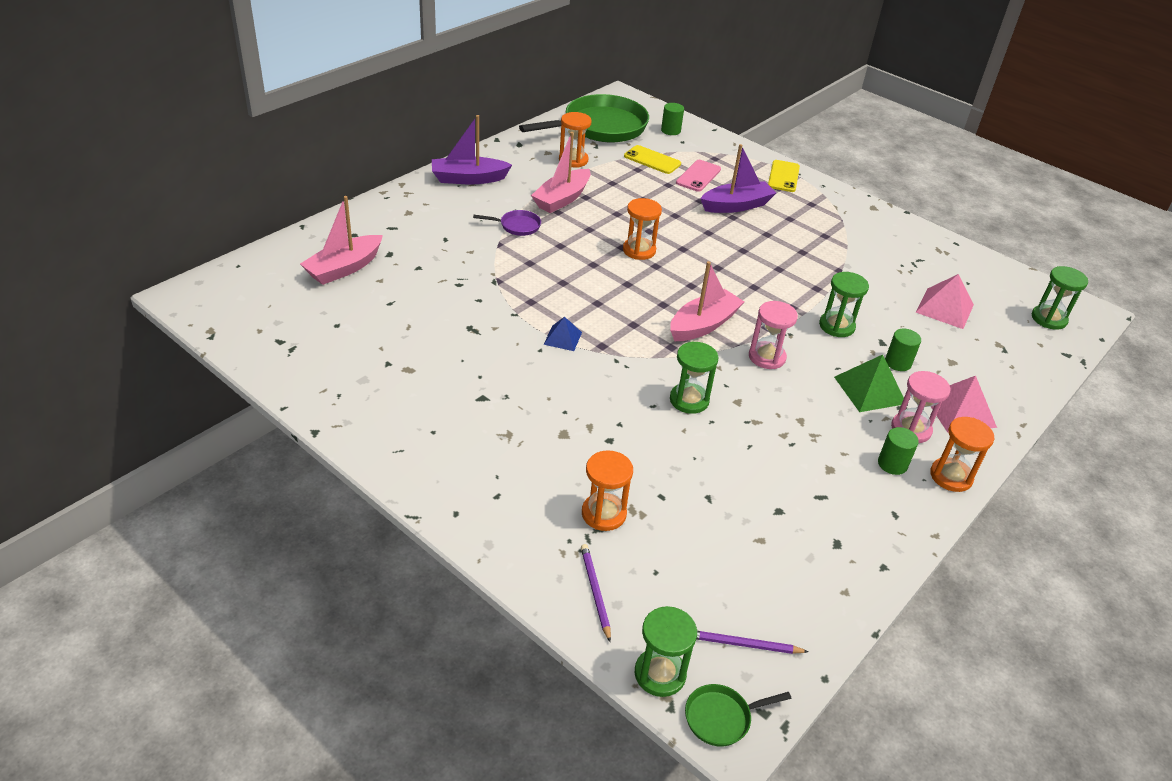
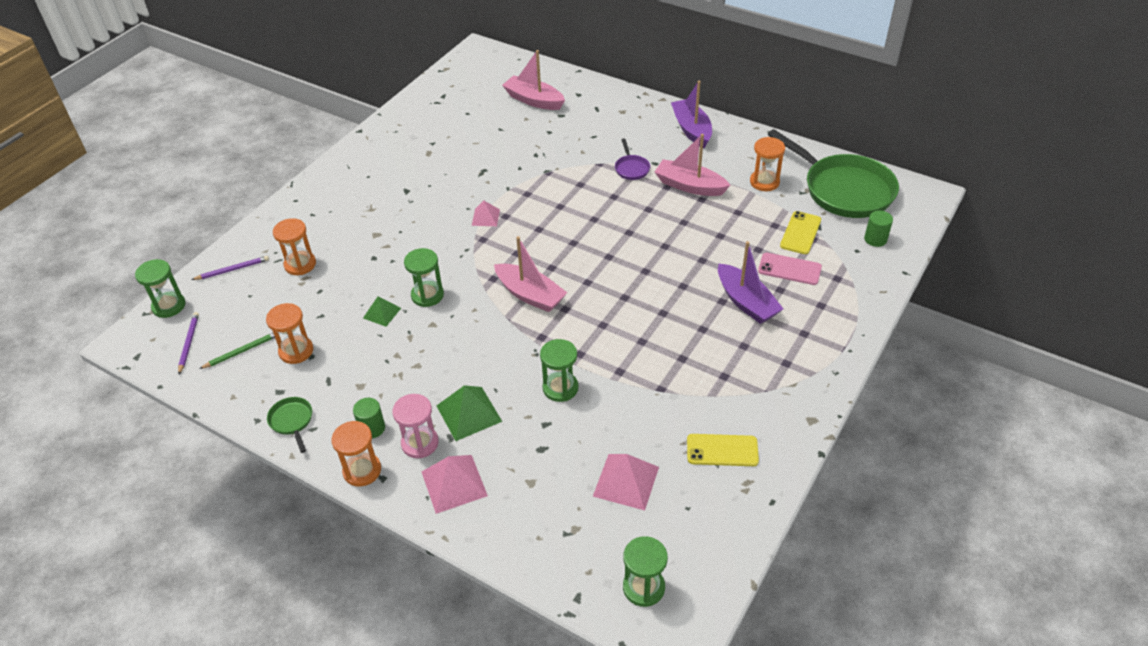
camera: 85 degrees right, 5 degrees up
blue pyramid [544,317,582,351] -> pink pyramid [472,201,500,226]
orange hourglass [623,198,662,260] -> orange hourglass moved to [266,303,313,364]
green pan [685,684,792,747] -> green pan moved to [267,397,312,453]
pink hourglass [749,301,798,369] -> none
yellow phone [768,160,800,192] -> yellow phone moved to [687,434,759,466]
green cylinder [885,329,921,371] -> none
none -> green pencil [199,333,275,369]
none -> green pyramid [363,296,401,327]

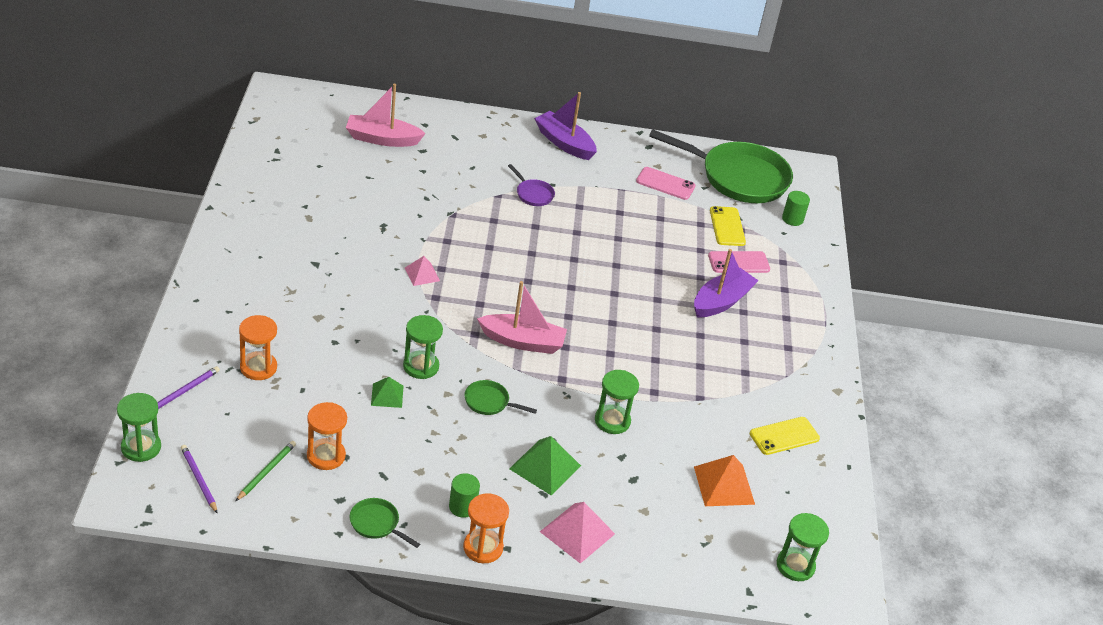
camera: 35 degrees left, 5 degrees down
pink hourglass [393,394,439,458] -> none
pink pyramid [593,454,659,510] -> orange pyramid [694,455,755,506]
pink boat [655,134,731,196] -> none
purple boat [718,241,783,324] -> purple boat turned 75 degrees counterclockwise [694,249,759,317]
orange hourglass [750,137,785,191] -> pink phone [636,167,696,200]
none -> green pan [464,380,537,415]

